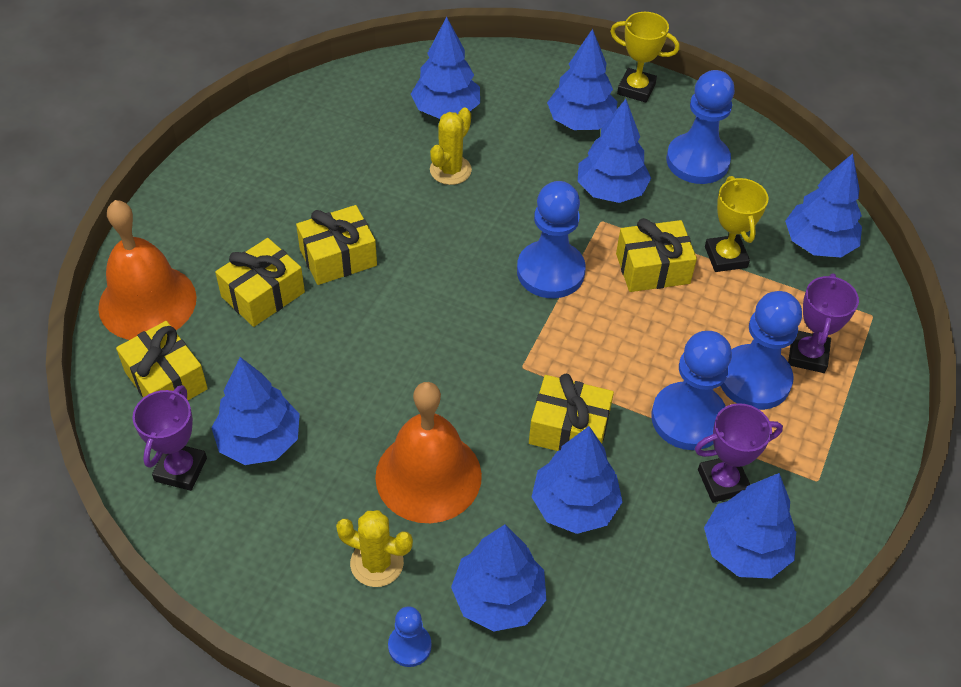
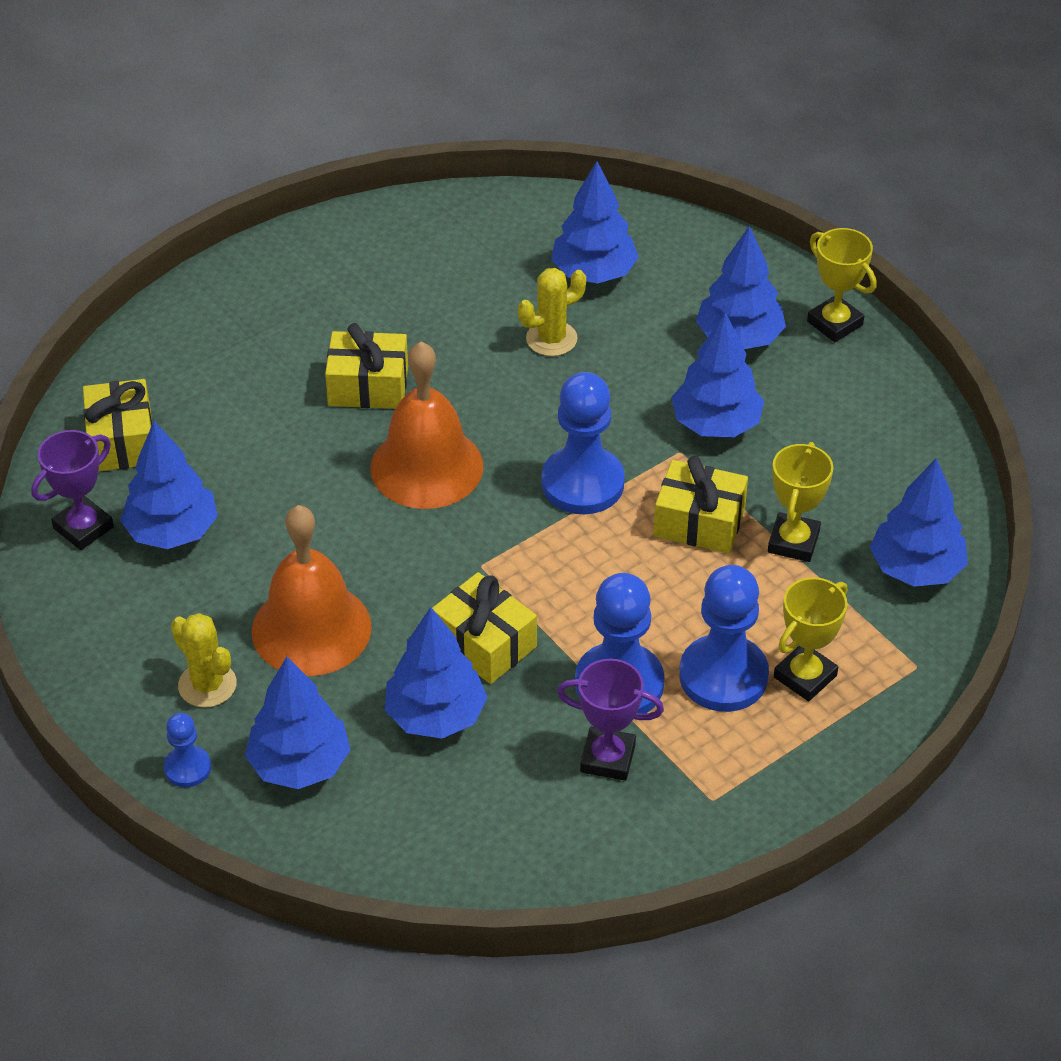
camera: 30 degrees right, 5 degrees down
orange bell [98,200,197,340] -> orange bell moved to [371,342,483,509]
yellow gift [215,238,305,327] -> none
blue pawn [666,70,735,184] -> none
blue tree [704,473,796,579] -> none
purple trophy [788,274,859,373] -> yellow trophy [774,577,848,701]

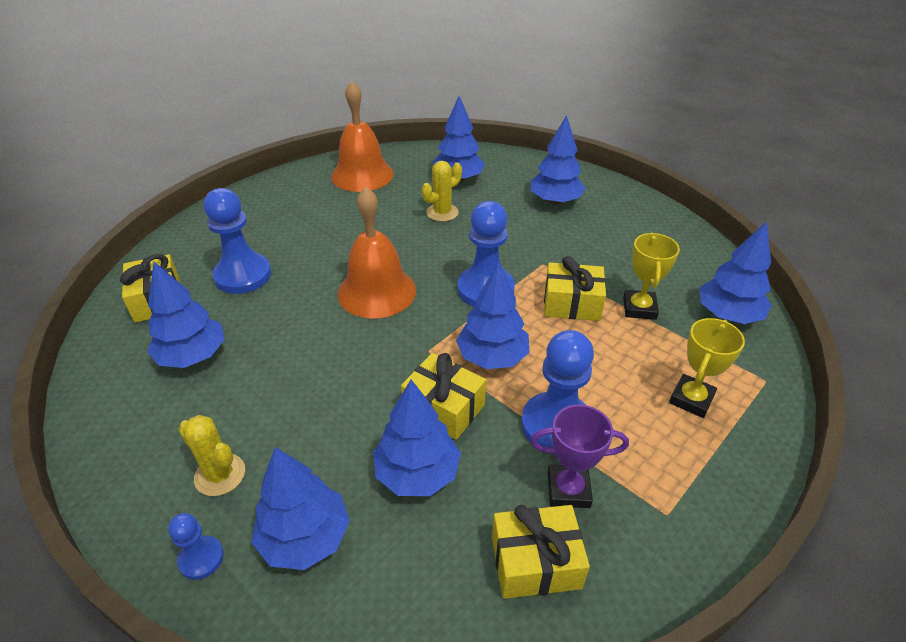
camera: 10 degrees left, 5 degrees down
purple trophy [31,430,114,550] -> none
orange bell [251,505,372,676] -> orange bell moved to [331,81,393,192]
yellow gift [325,323,408,409] -> yellow gift moved to [492,505,590,599]
blue tree [671,312,764,437] -> blue tree moved to [456,262,529,369]
blue pawn [679,565,769,712] -> blue pawn moved to [204,188,272,294]
yellow trophy [807,228,877,342] -> none

